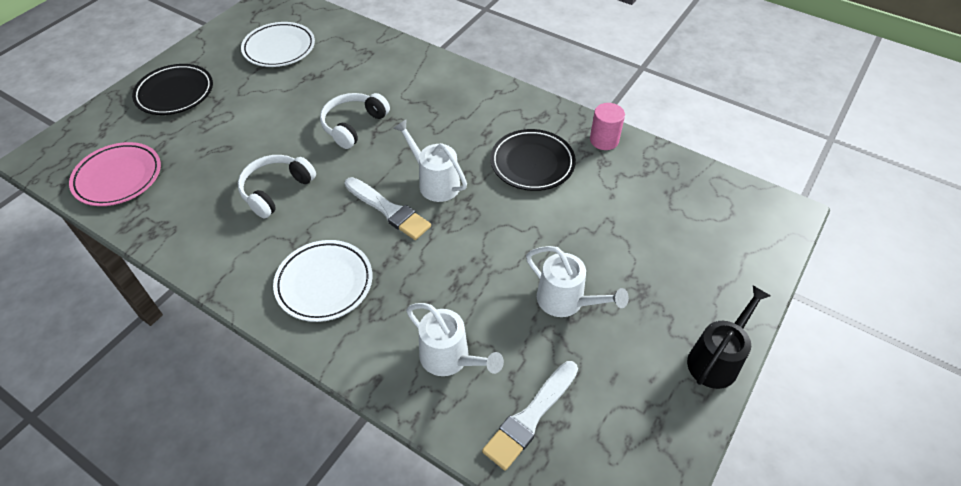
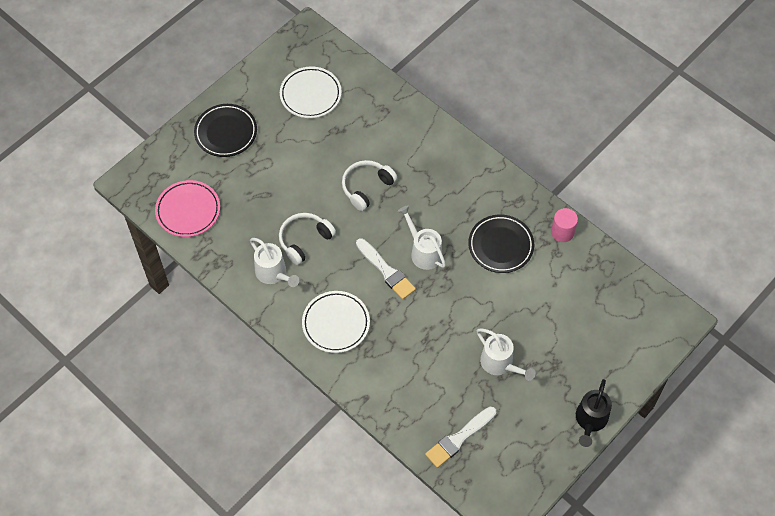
camera: 10 degrees right, 10 degrees up
white watering can [406,303,504,376] -> white watering can moved to [250,238,299,287]
black watering can [687,286,771,389] -> black watering can turned 150 degrees clockwise [576,379,612,447]

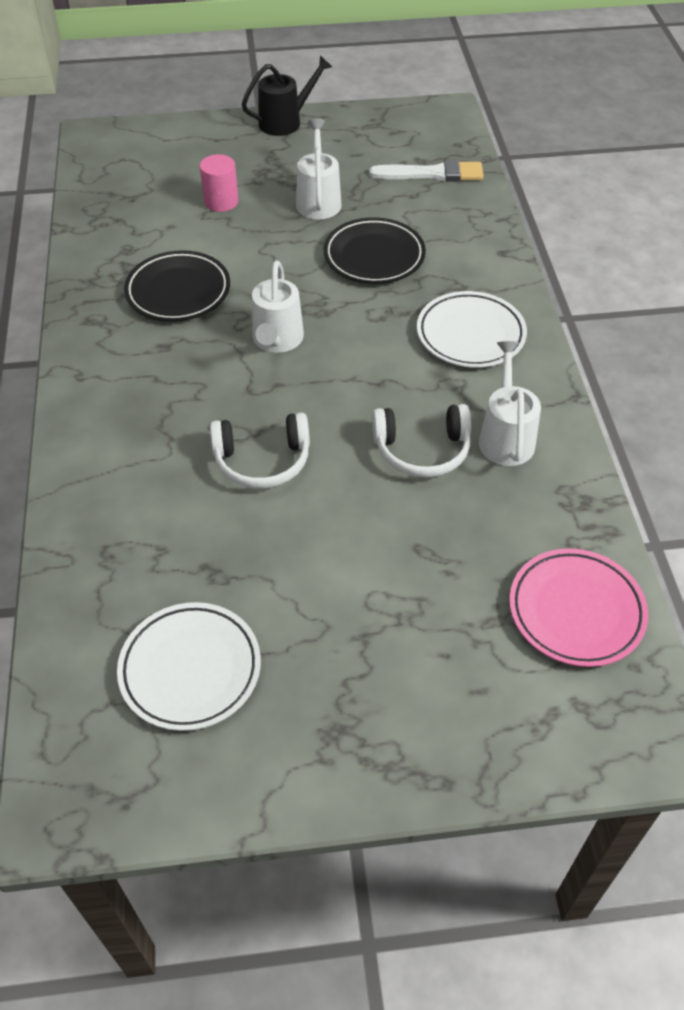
camera: 140 degrees left, 10 degrees down
black plate [194,104,257,157] -> black plate moved to [324,217,426,284]
white brush [356,238,416,300] -> none
pink cylinder [551,208,578,242] -> pink cylinder moved to [200,154,239,212]

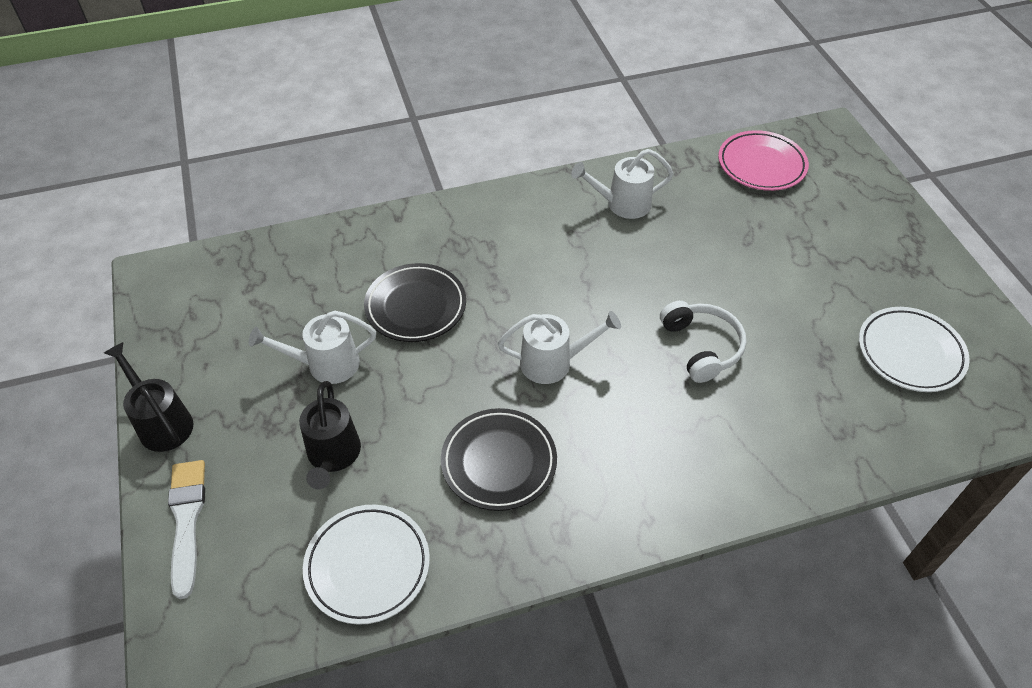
camera: 100 degrees left, 0 degrees up
pink cylinder [200,154,239,212] -> black watering can [299,381,361,489]
white brush [369,160,484,181] -> white brush moved to [168,460,205,599]
white headphones [372,404,471,478] -> none
white plate [417,291,527,368] -> white plate moved to [303,504,430,625]

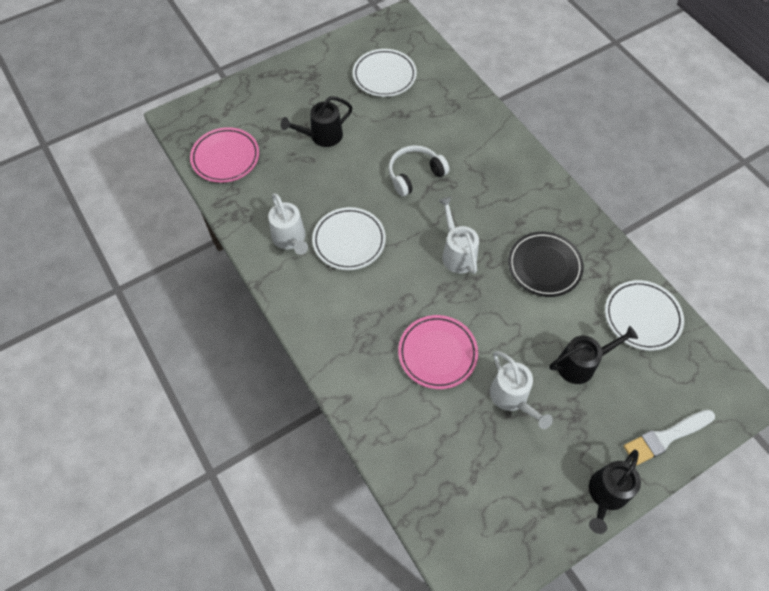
camera: 105 degrees left, 10 degrees up
black plate [364,263,466,342] -> pink plate [398,315,478,389]
none -> black watering can [281,96,353,147]
none -> white plate [312,207,386,270]

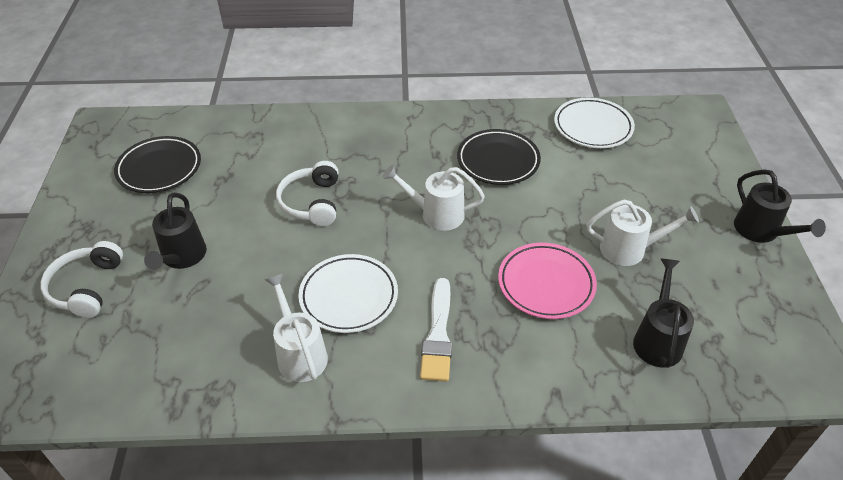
camera: 60 degrees left, 15 degrees down
pink plate [190,127,259,183] -> none
white watering can [268,193,308,255] -> white watering can turned 120 degrees counterclockwise [265,274,328,382]
white plate [353,49,417,97] -> black plate [114,136,201,193]
black watering can [549,326,638,384] -> black watering can moved to [633,259,694,368]
white brush [623,409,715,465] -> white brush moved to [420,278,452,382]
none -> white headphones [41,241,123,318]

